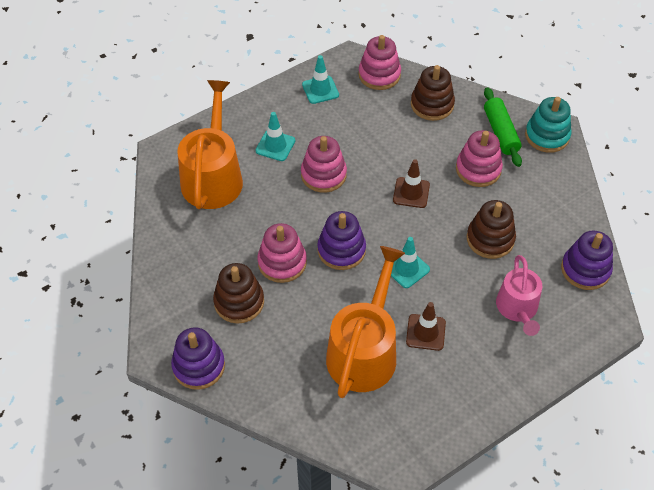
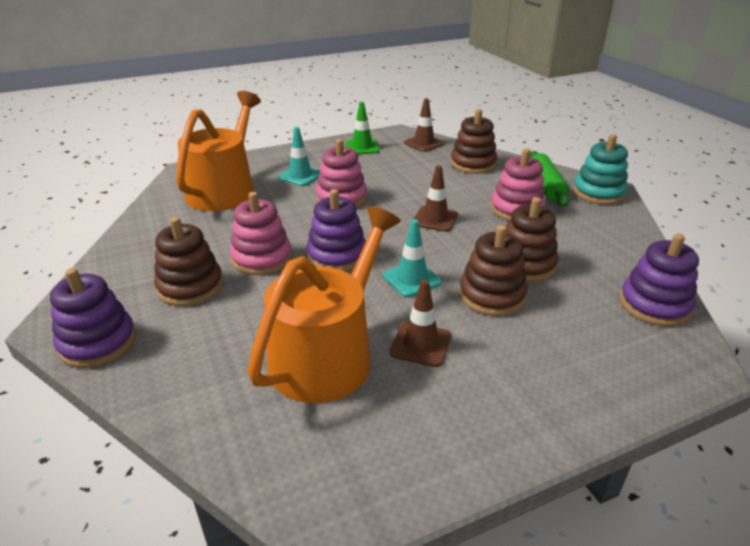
camera: 10 degrees right, 20 degrees down
turquoise traffic cone [302,55,339,104] -> green traffic cone [346,102,380,154]
pink stacking toy [358,35,401,90] -> brown traffic cone [404,98,444,152]
pink watering can [496,255,542,336] -> none
none -> brown stacking toy [459,225,527,316]

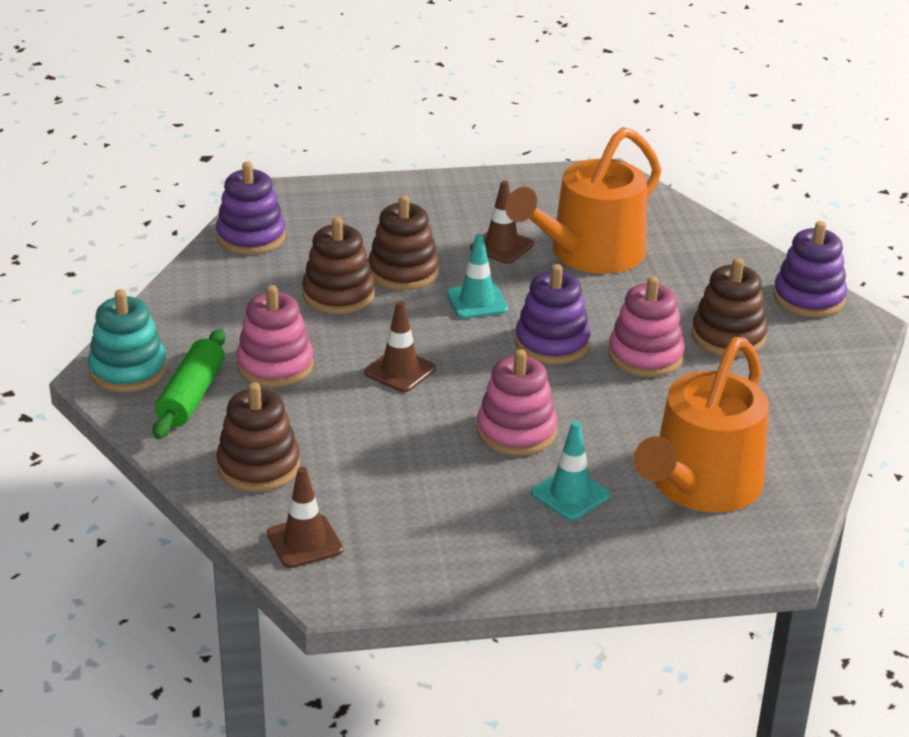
camera: 165 degrees left, 0 degrees up
green traffic cone [346,102,380,154] -> none

